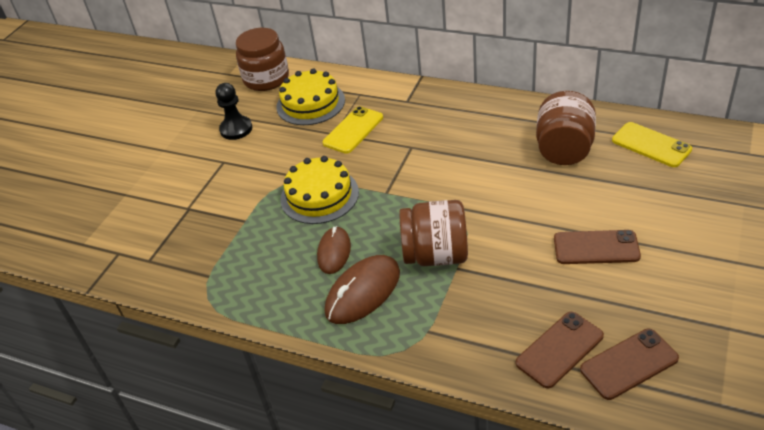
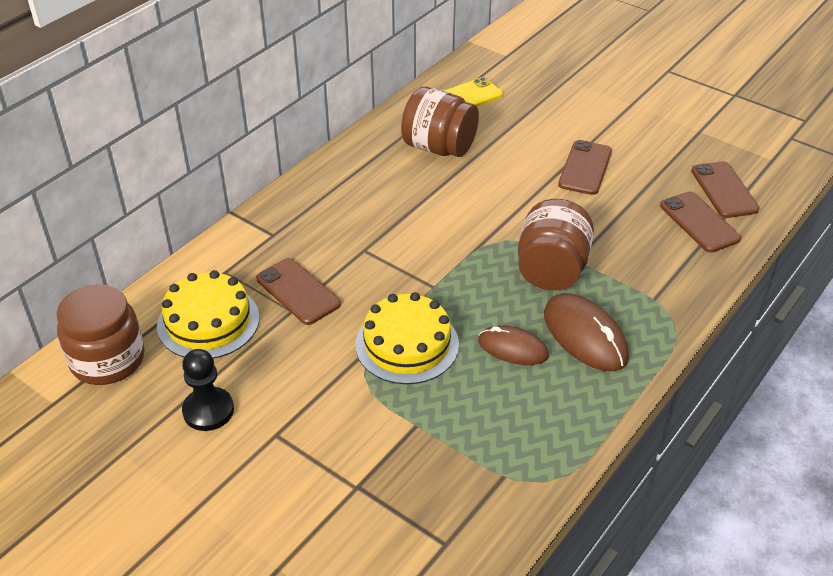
camera: 80 degrees left, 0 degrees up
yellow phone [323,106,383,154] -> brown phone [256,258,341,325]

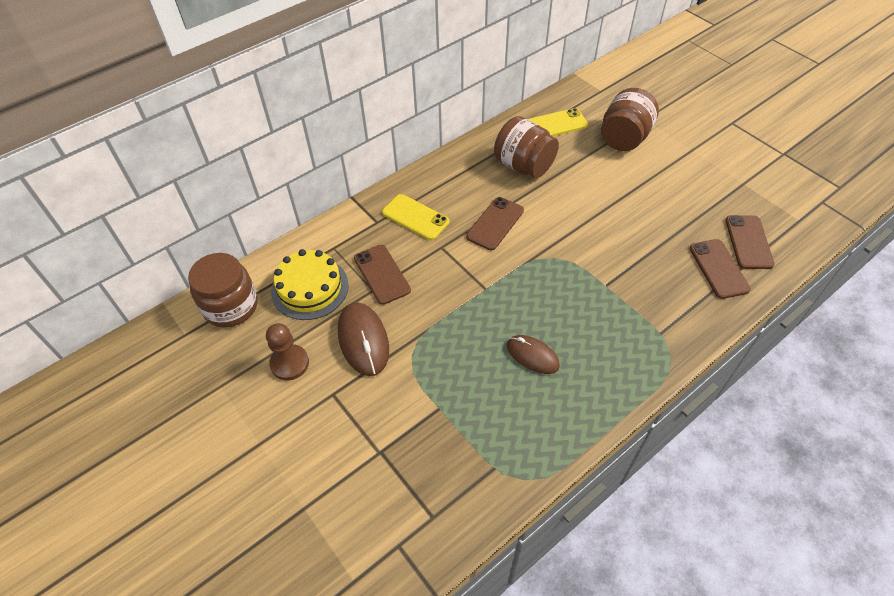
camera: 15 degrees right, 10 degrees up
black pawn [182,349,234,431] -> brown pawn [266,323,309,380]
yellow cake [355,292,459,384] -> none
brown jar [518,199,594,290] -> brown jar moved to [601,88,659,151]
brown mouse [544,293,629,371] -> brown mouse moved to [338,302,389,376]
brown phone [558,140,612,195] -> brown phone moved to [466,197,524,250]
none -> yellow phone [382,194,449,240]

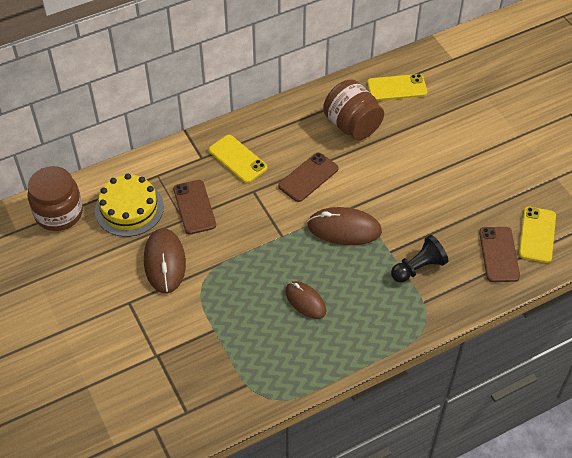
camera: 10 degrees right, 0 degrees up
brown pawn [266,323,309,380] -> none
brown jar [601,88,659,151] -> none
brown phone [726,215,775,269] -> yellow phone [519,207,556,263]
none -> brown mouse [307,207,382,245]
none -> black pawn [391,235,448,283]

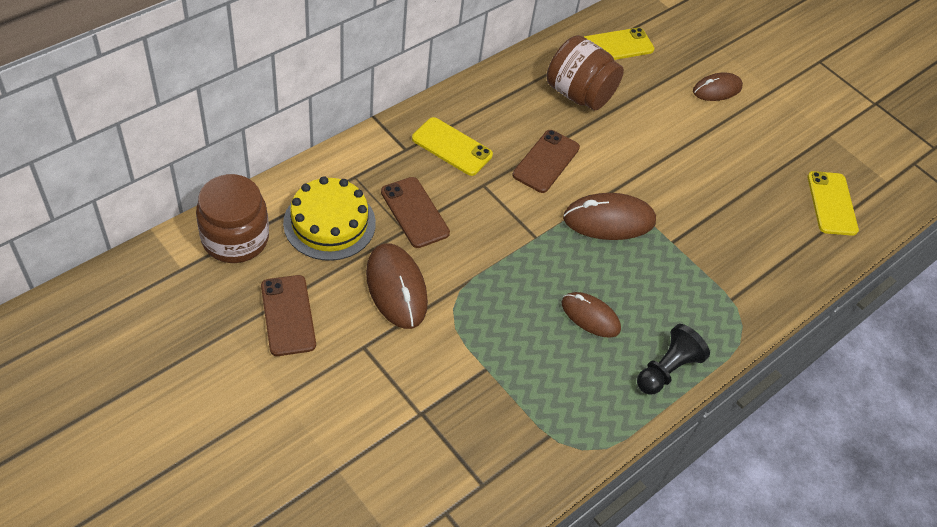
camera: 20 degrees left, 0 degrees up
black pawn [391,235,448,283] -> black pawn moved to [637,324,710,395]
brown phone [479,227,520,282] -> brown phone moved to [261,275,316,356]
none -> brown mouse [693,72,743,101]

